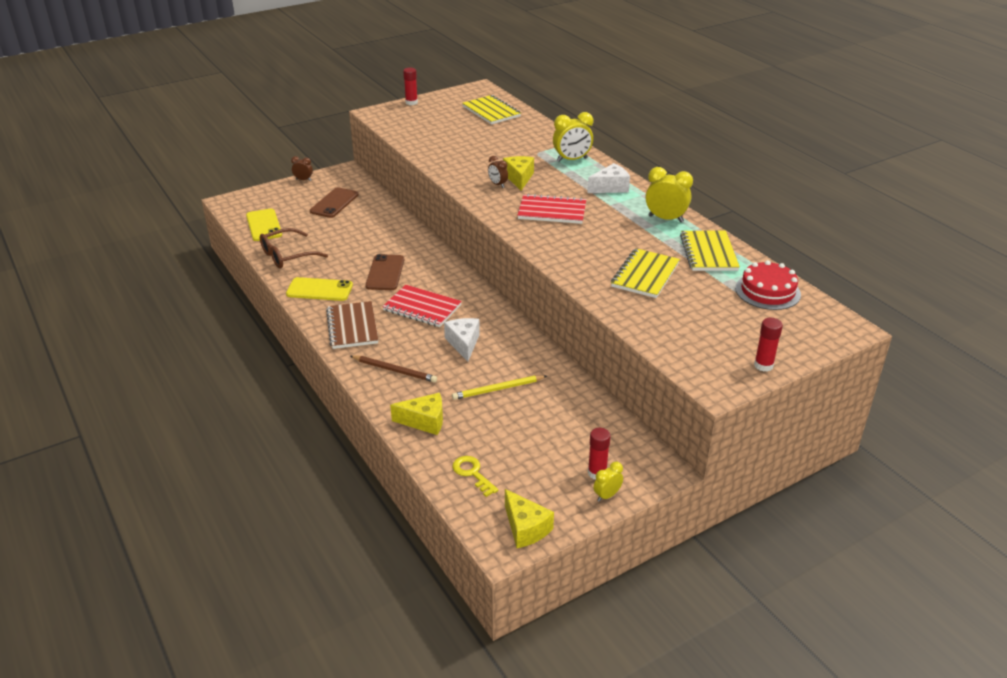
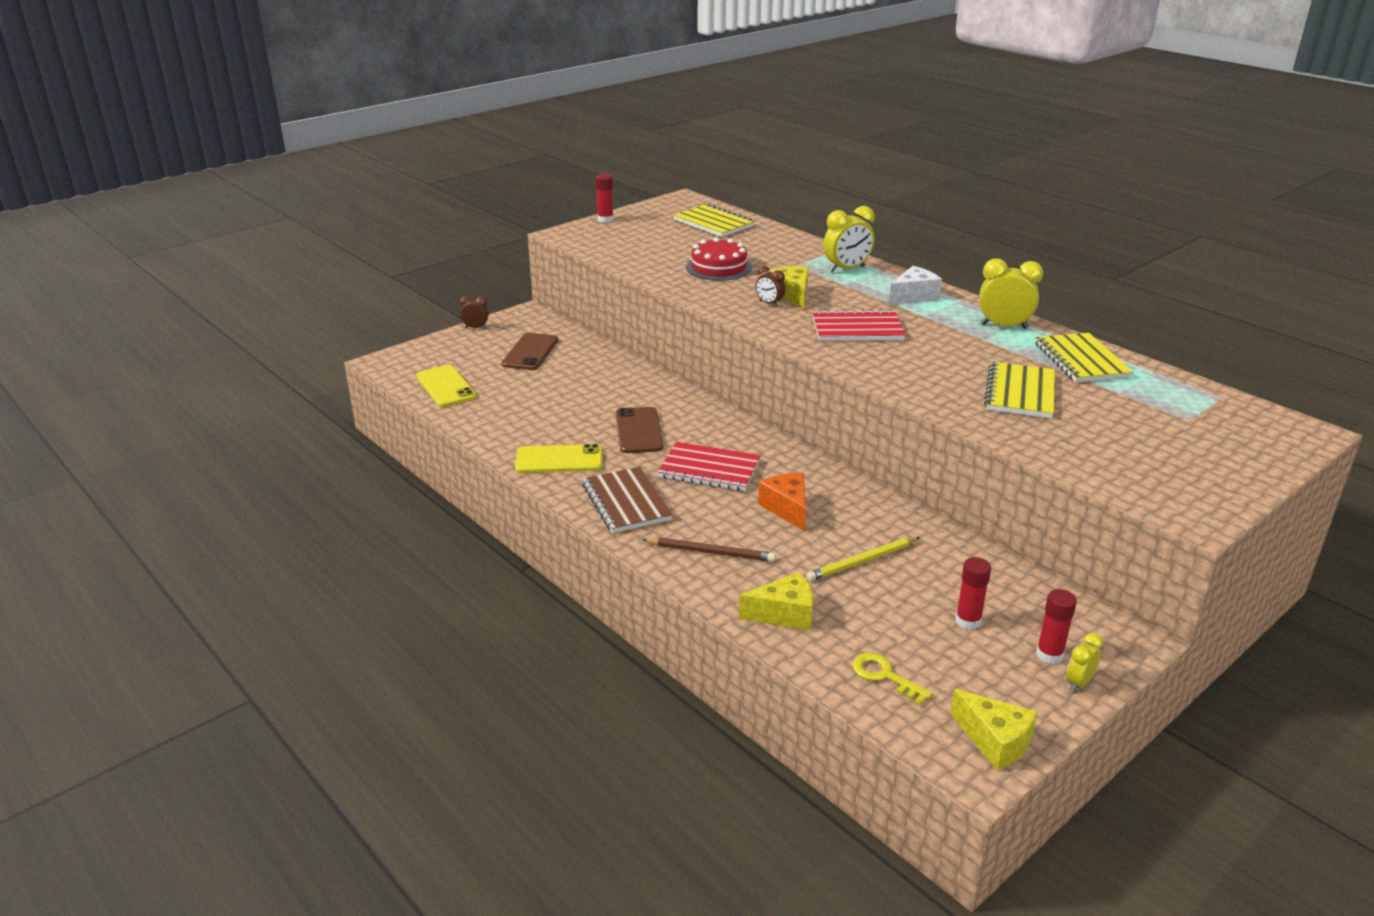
camera: 10 degrees left, 5 degrees down
brown glasses [260,228,328,268] -> none
white cheese [444,318,480,362] -> orange cheese [758,473,806,531]
red cake [735,260,801,310] -> red cake moved to [686,237,752,281]
red glue stick [754,318,783,372] -> red glue stick moved to [956,557,991,630]

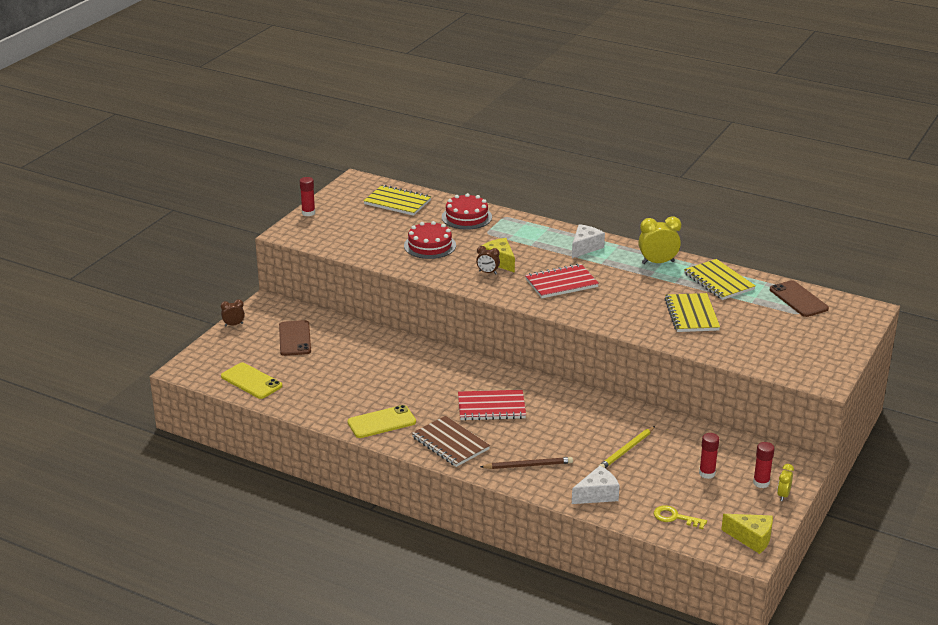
camera: 20 degrees left, 0 degrees up
brown phone [616,407,663,453] -> brown phone moved to [770,280,829,317]
yellow cheese [739,572,813,631] -> white cheese [572,466,620,504]
orange cheese [758,473,806,531] -> none
yellow clock [823,206,875,273] -> none
none -> red cake [442,193,492,230]

